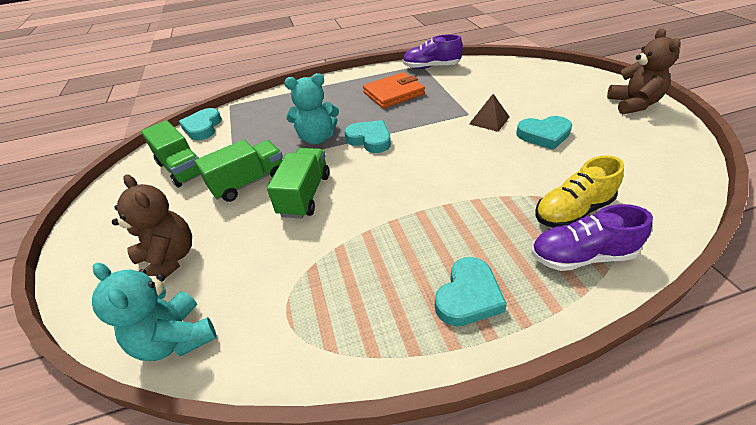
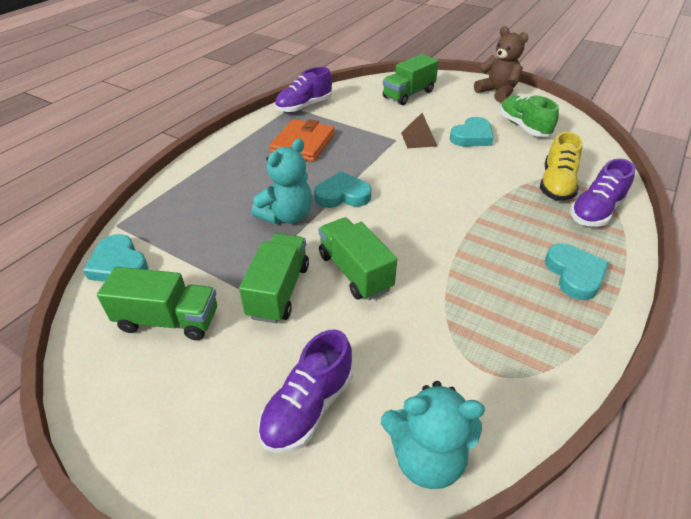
camera: 45 degrees left, 0 degrees up
brown teddy bear [112,174,192,278] -> purple shoe [258,329,353,453]
none -> green truck [383,54,439,105]
none -> green shoe [500,95,559,137]

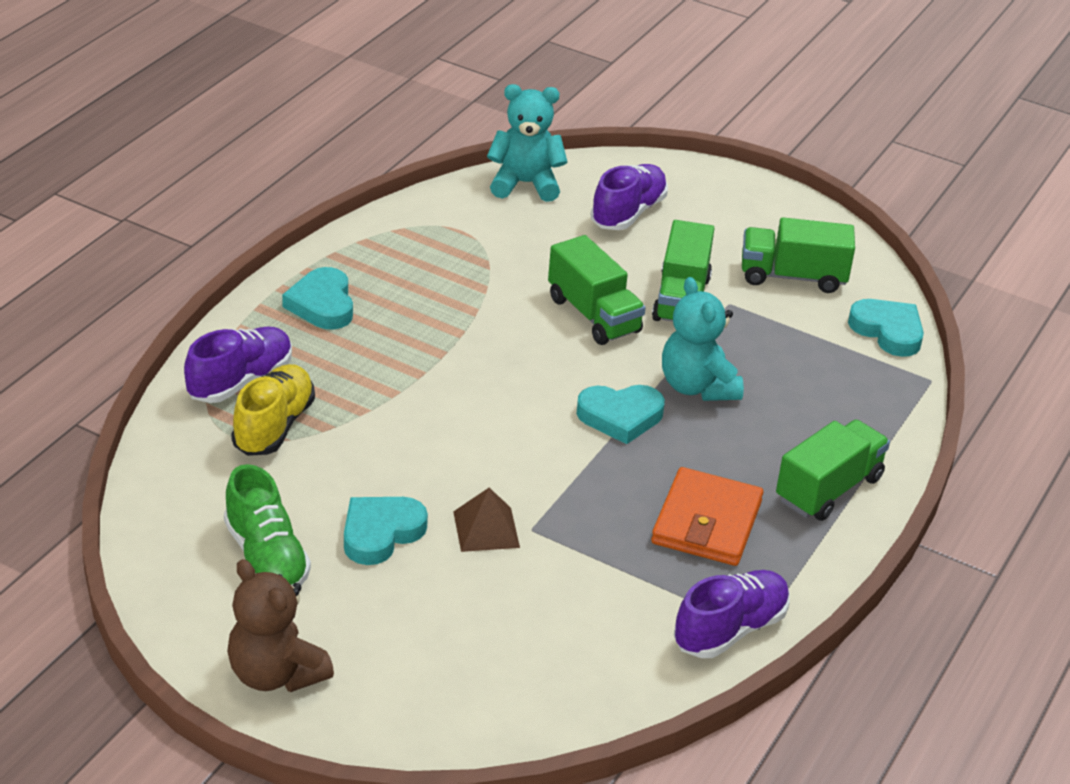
camera: 175 degrees right, 5 degrees down
turquoise teddy bear [252,139,312,224] -> turquoise teddy bear turned 60 degrees counterclockwise [662,277,744,401]
green truck [383,54,439,105] -> green truck moved to [776,419,890,521]

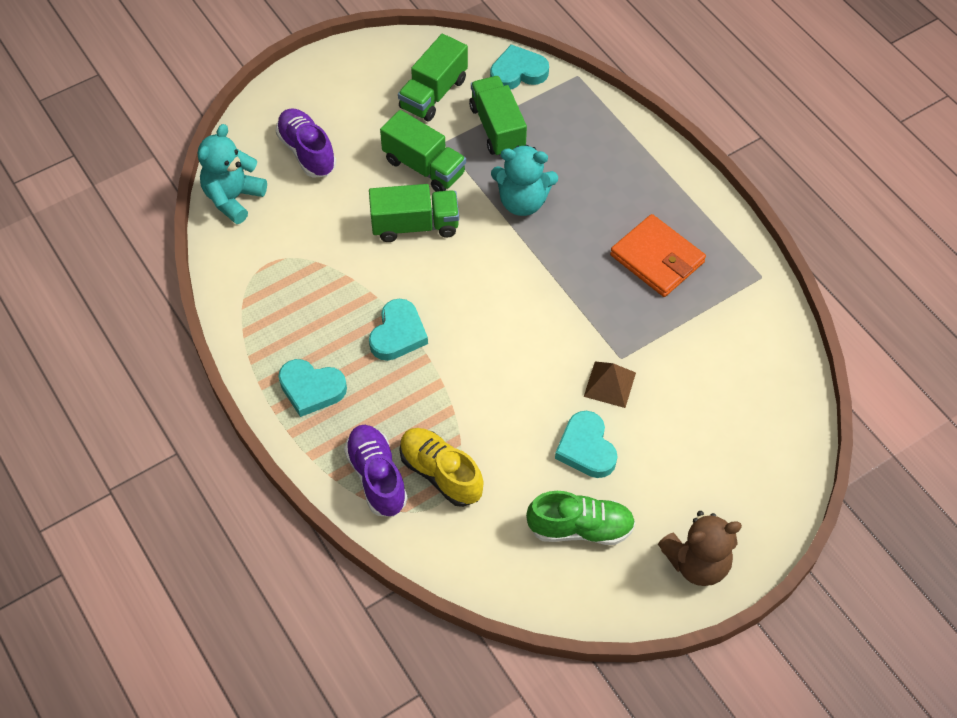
camera: 60 degrees left, 20 degrees up
turquoise heart [576,385,665,444] -> turquoise heart moved to [369,299,428,361]
purple shoe [674,570,790,658] -> none
green truck [776,419,890,521] -> green truck moved to [469,76,527,157]

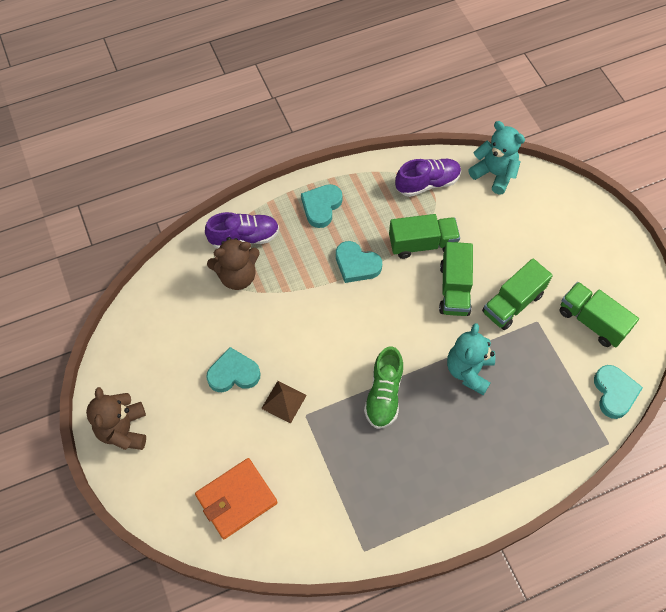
camera: 100 degrees right, 5 degrees up
purple shoe [275,108,336,178] -> purple shoe moved to [395,159,461,197]
yellow shoe [399,428,484,507] -> brown teddy bear [207,237,260,290]
green truck [469,76,527,157] -> green truck moved to [389,214,460,259]
green shoe [526,491,636,545] -> green shoe moved to [364,346,403,429]
orange wallet [610,214,706,297] -> orange wallet moved to [195,458,278,539]

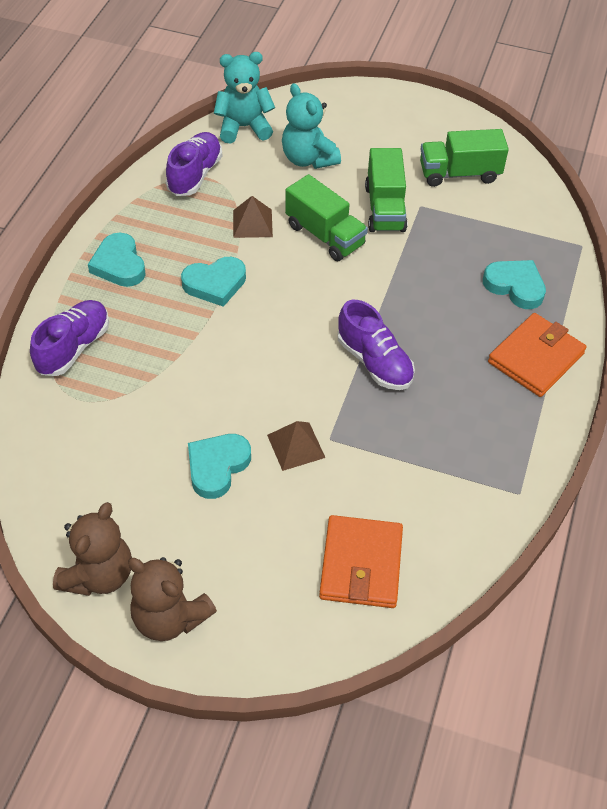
camera: 50 degrees left, 10 degrees down
brown teddy bear [207,237,260,290] -> brown teddy bear moved to [53,502,132,596]
green shoe [364,346,403,429] -> purple shoe [338,300,415,390]
green truck [389,214,460,259] -> brown pyramid [233,196,273,238]
turquoise teddy bear [447,323,495,396] -> turquoise teddy bear moved to [282,83,341,169]
turquoise heart [594,365,643,419] -> turquoise heart moved to [483,260,546,309]
none -> orange wallet [488,313,587,397]

